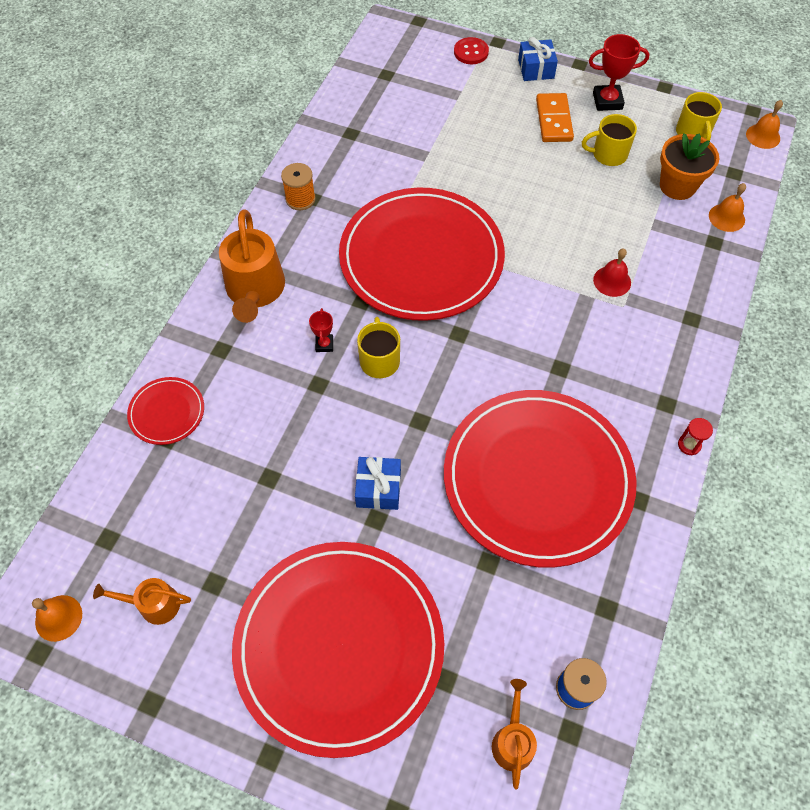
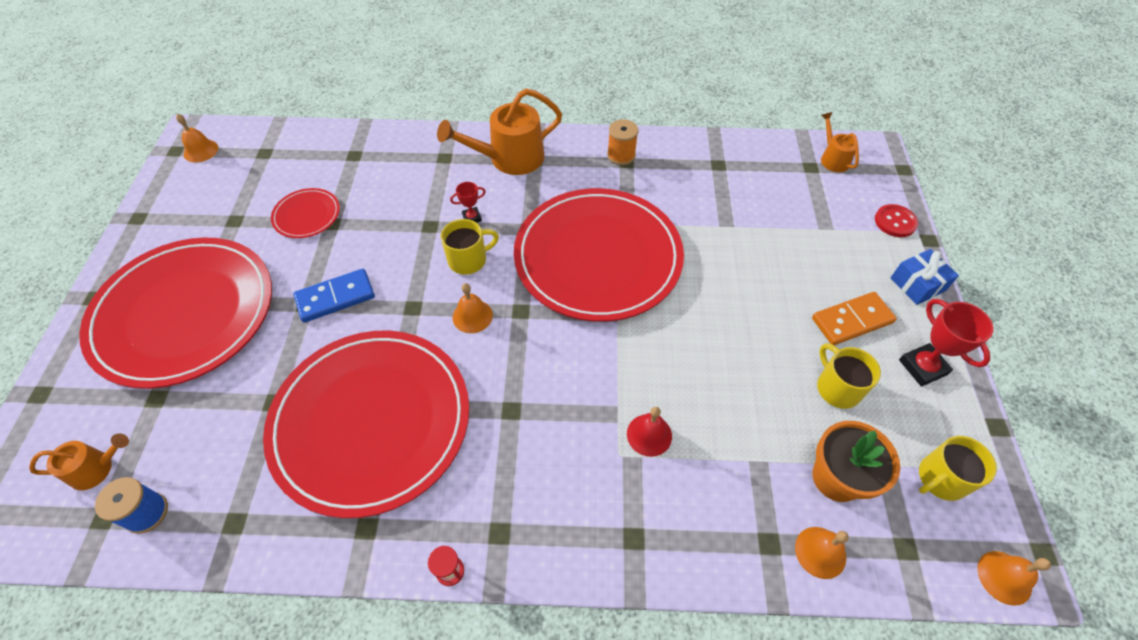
camera: 70 degrees right, 5 degrees down
orange watering can [93,578,191,625] -> orange watering can moved to [821,112,859,172]
red plate [127,377,204,445] -> red plate moved to [271,188,340,238]
blue gift [355,457,401,510] -> blue domino [294,269,375,323]
none -> orange bell [452,283,493,333]

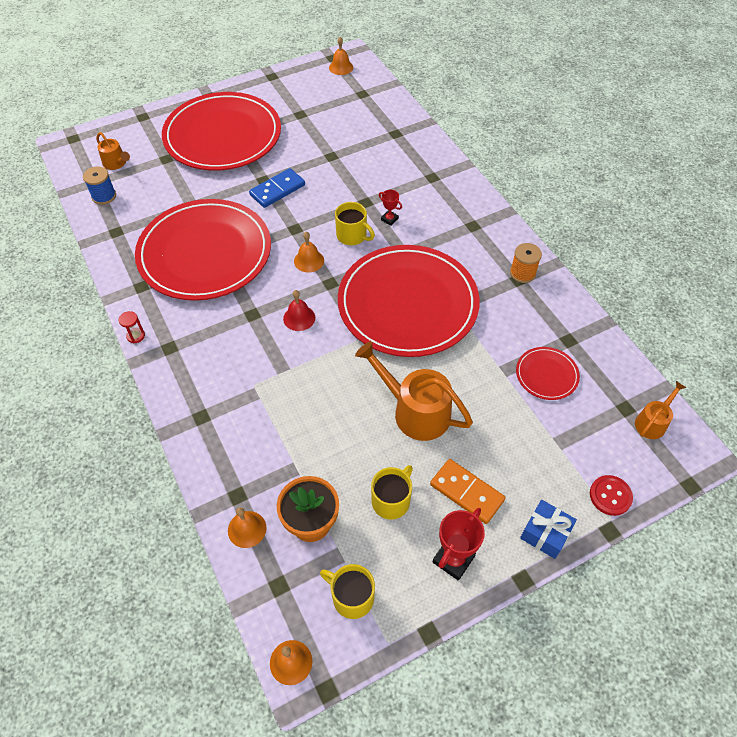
camera: 60 degrees right, 0 degrees up
red plate [271,188,340,238] -> red plate moved to [516,347,580,400]
blue domino [294,269,375,323] -> blue domino turned 75 degrees counterclockwise [249,168,305,208]
orange watering can [437,89,562,175] -> orange watering can moved to [355,341,473,441]
red bell [627,407,672,457] -> red bell moved to [283,290,315,331]

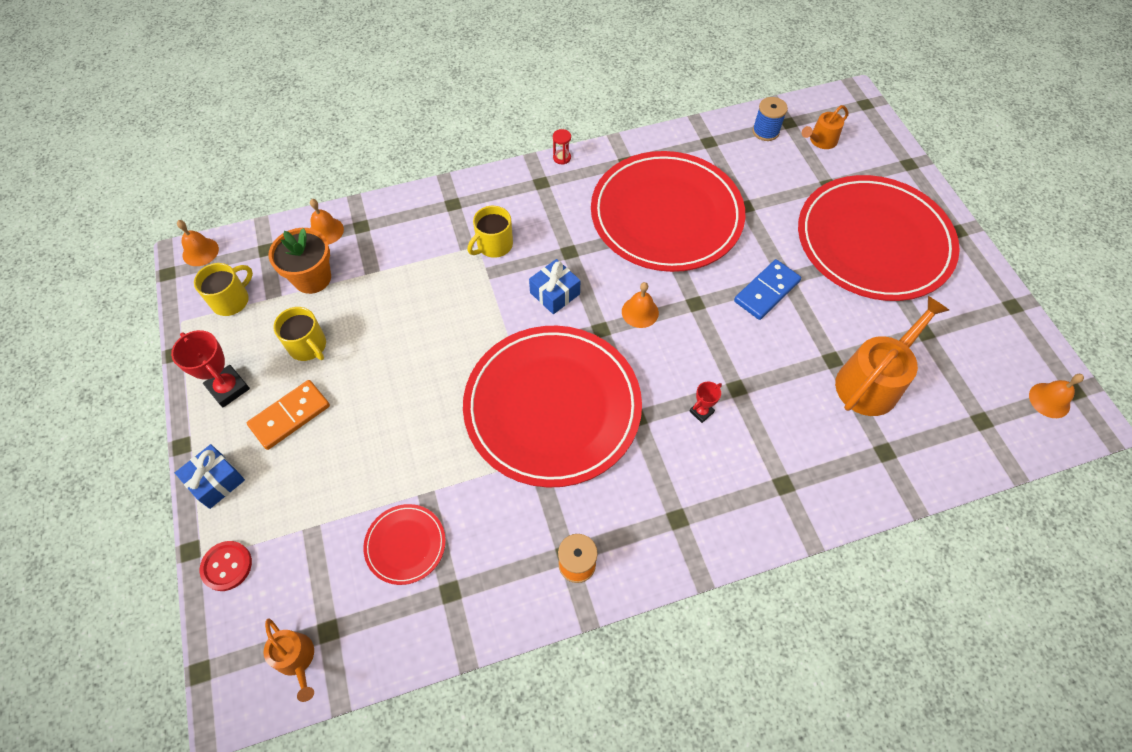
camera: 100 degrees right, 5 degrees up
blue domino [249,168,305,208] -> blue domino turned 75 degrees clockwise [734,259,801,320]
red bell [283,290,315,331] -> blue gift [529,259,580,314]
yellow mug [335,202,375,245] -> yellow mug moved to [467,206,513,257]
orange watering can [355,341,473,441] -> orange watering can moved to [835,296,949,416]

